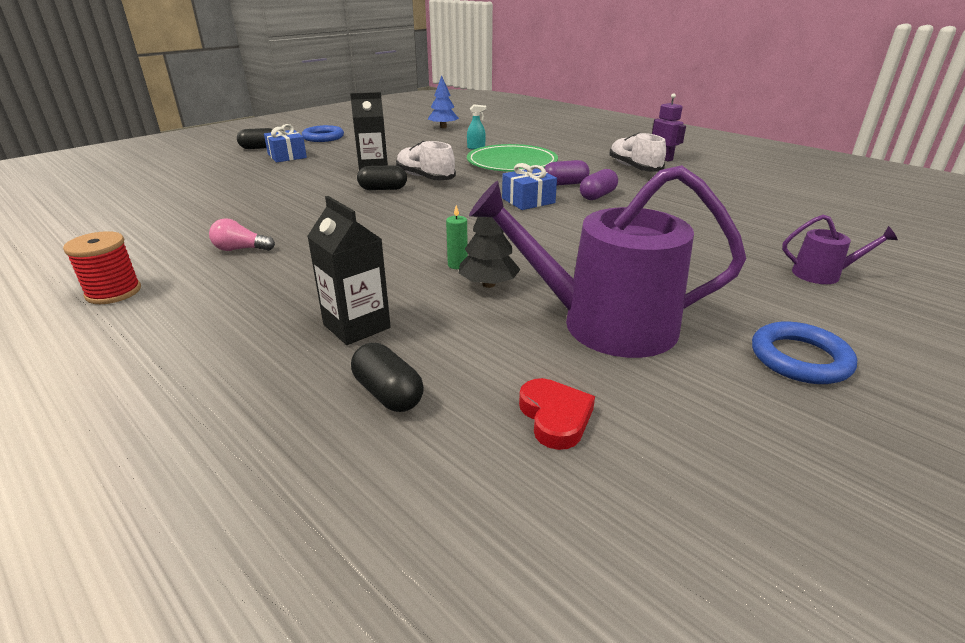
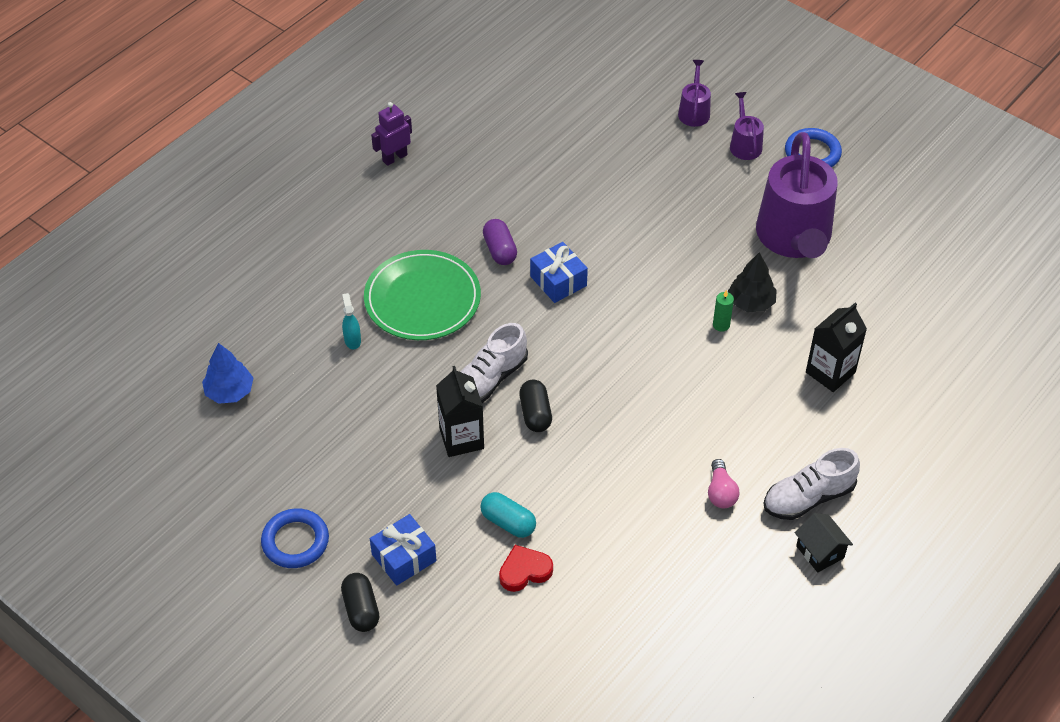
camera: 95 degrees left, 20 degrees up
red spool [63,231,141,304] -> black house [795,513,853,573]
black capsule [351,343,424,412] -> none
red heart [519,378,595,450] -> red heart moved to [499,545,553,592]
purple capsule [580,169,618,200] -> none
white shoe [609,132,666,172] -> white shoe moved to [764,448,860,520]
none -> turquoise capsule [480,492,536,538]
none -> purple watering can [730,92,764,160]

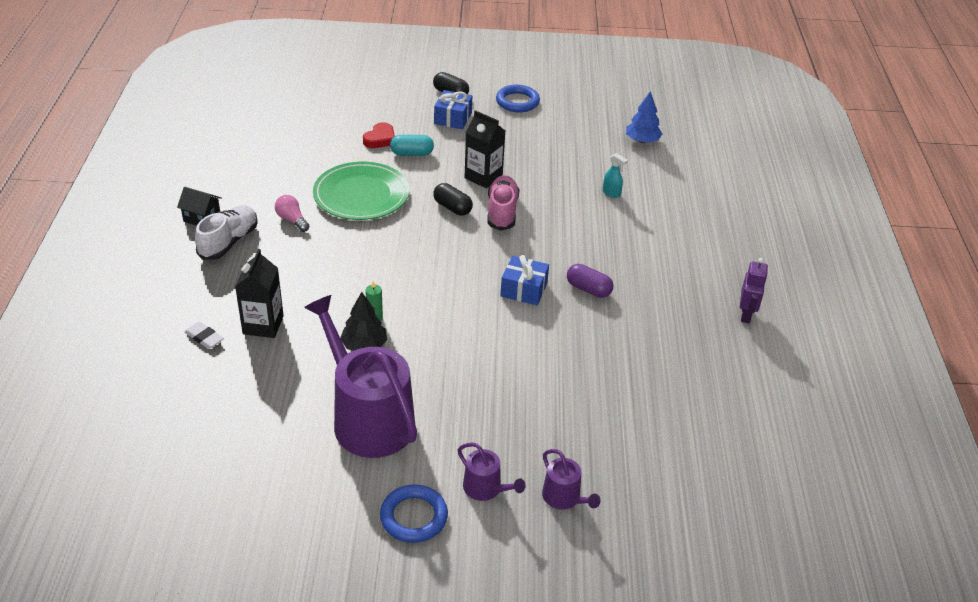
camera: 140 degrees right, 10 degrees down
green plate [364,250,481,340] -> green plate moved to [313,162,409,220]
white shoe [461,323,528,403] -> pink shoe [487,175,520,231]
none -> white eraser [184,322,224,349]

